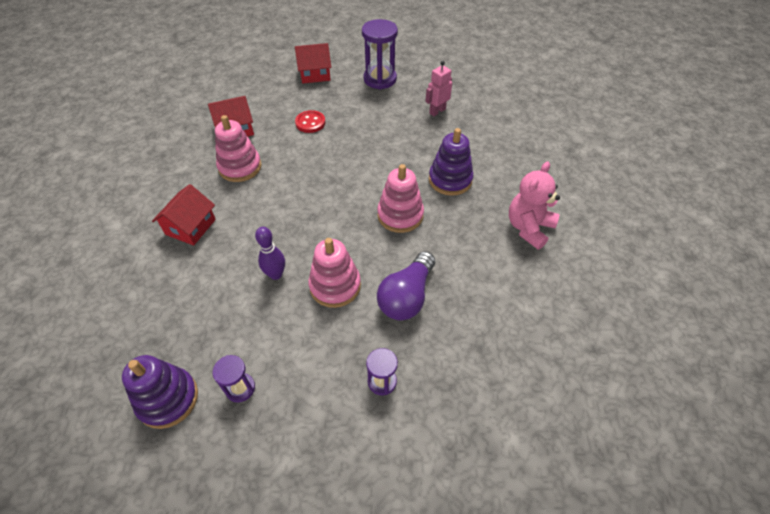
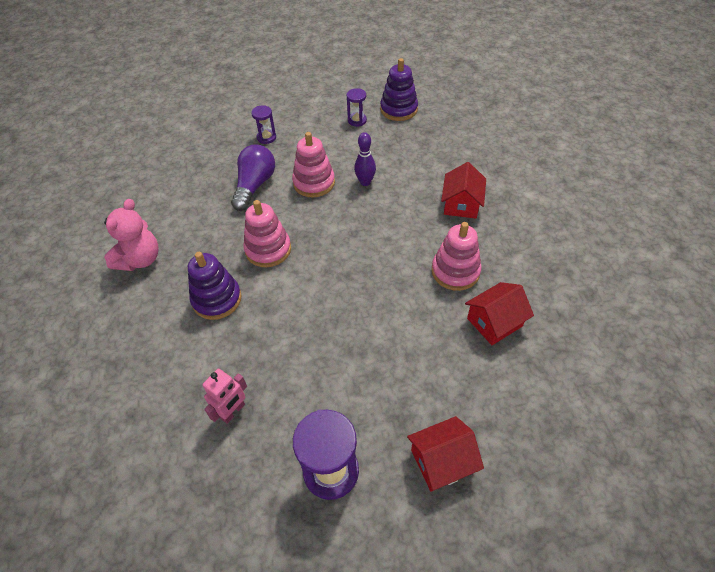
camera: 170 degrees right, 0 degrees up
red button [295,110,326,133] -> none

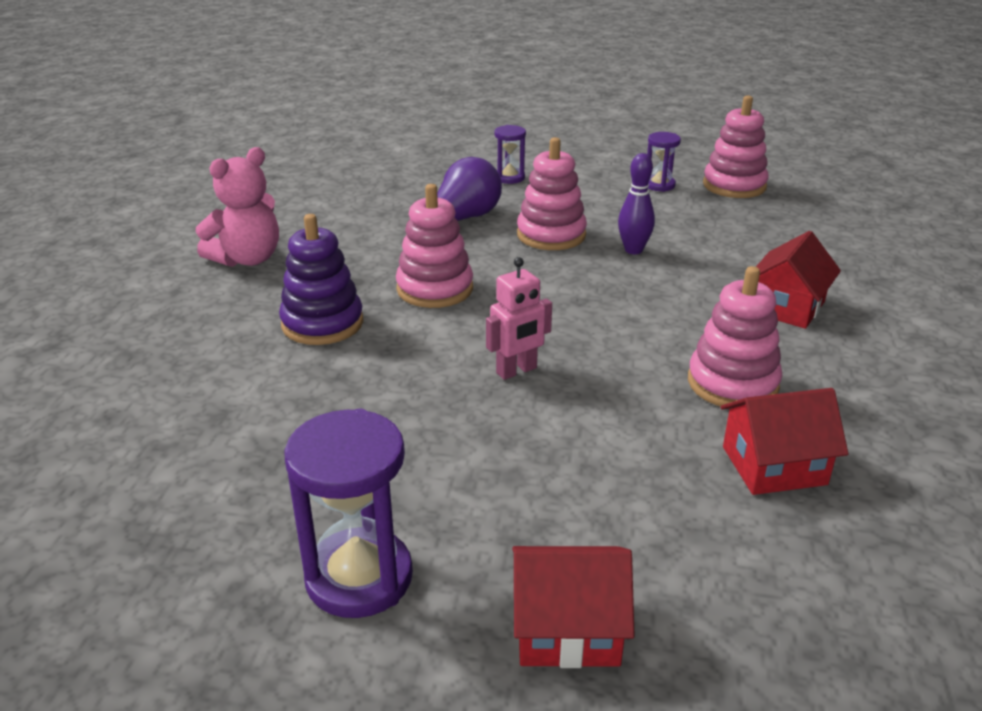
camera: 20 degrees right, 20 degrees down
pink robot [203,369,247,424] -> pink robot moved to [486,257,552,380]
purple stacking toy [380,58,418,121] -> pink stacking toy [703,96,769,198]

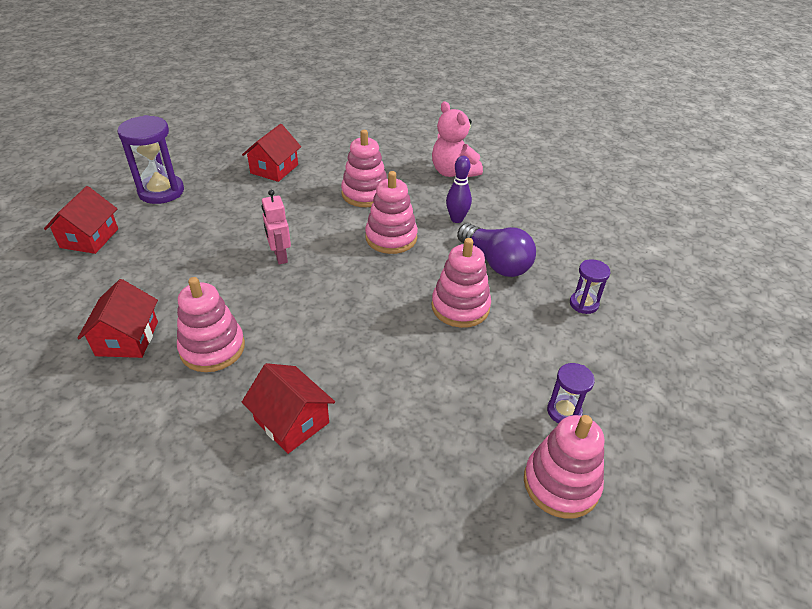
camera: 100 degrees right, 10 degrees up
purple stacking toy [279,214,363,345] -> pink stacking toy [341,130,387,207]
purple bowling pin [618,153,655,254] -> purple bowling pin moved to [446,156,472,223]
none -> red house [242,124,301,182]

